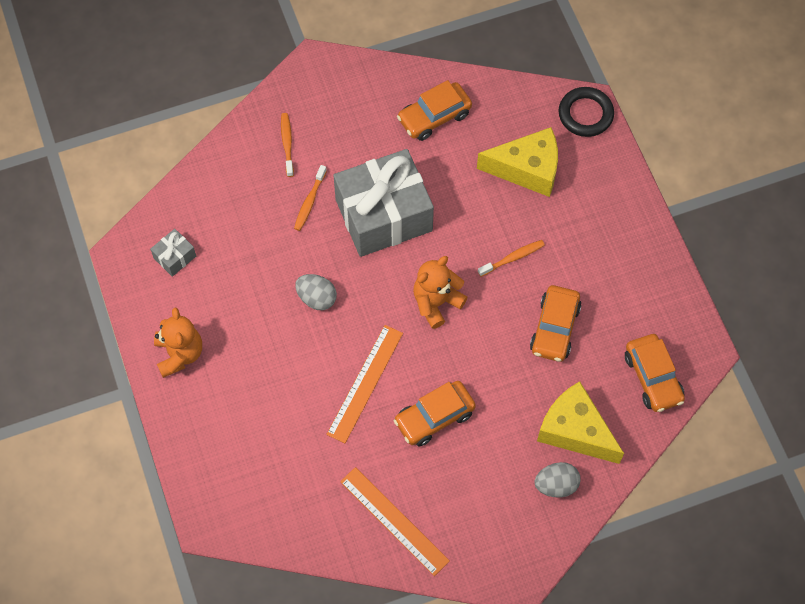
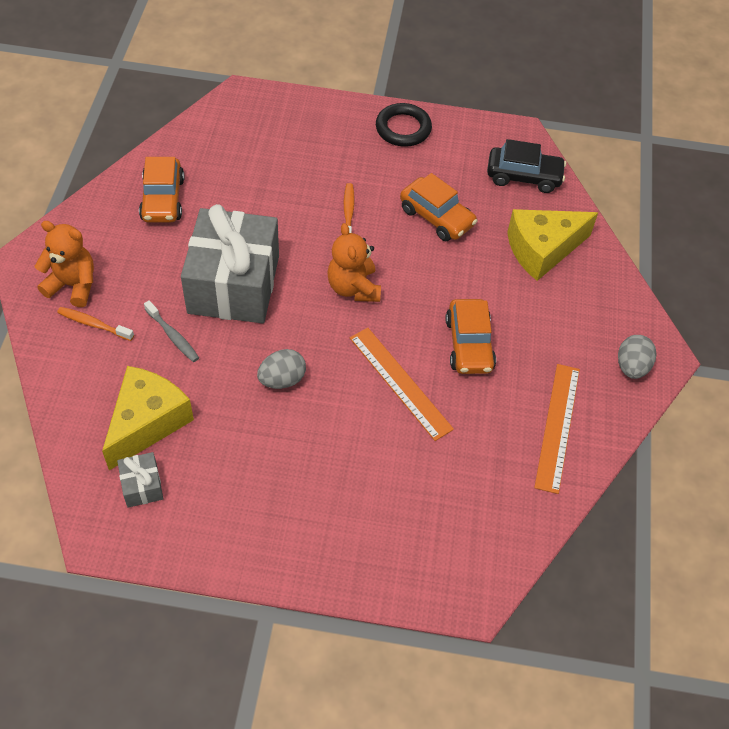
camera: 65 degrees left, 10 degrees down
orange teddy bear [154,308,202,378] -> orange teddy bear moved to [35,221,94,307]
orange toothbrush [294,165,327,231] -> grey toothbrush [144,300,199,362]
orange ruler [340,467,450,576] -> orange ruler turned 60 degrees counterclockwise [534,364,580,494]
yellow cheese [477,127,558,197] -> yellow cheese moved to [102,366,194,470]
grey egg [534,462,581,497] -> grey egg moved to [618,335,656,379]
black ring [558,87,614,137] -> black ring moved to [376,103,432,147]
orange car [625,334,685,412] -> black car [487,139,566,193]

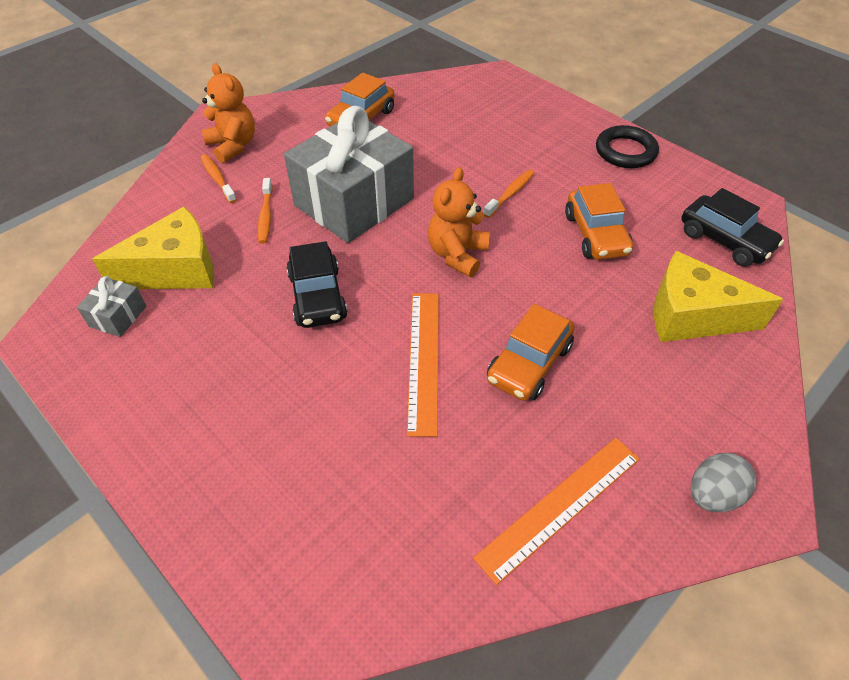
camera: 40 degrees right, 5 degrees down
grey toothbrush [144,300,199,362] -> orange toothbrush [258,178,273,244]
grey egg [257,349,306,389] -> black car [286,241,348,328]

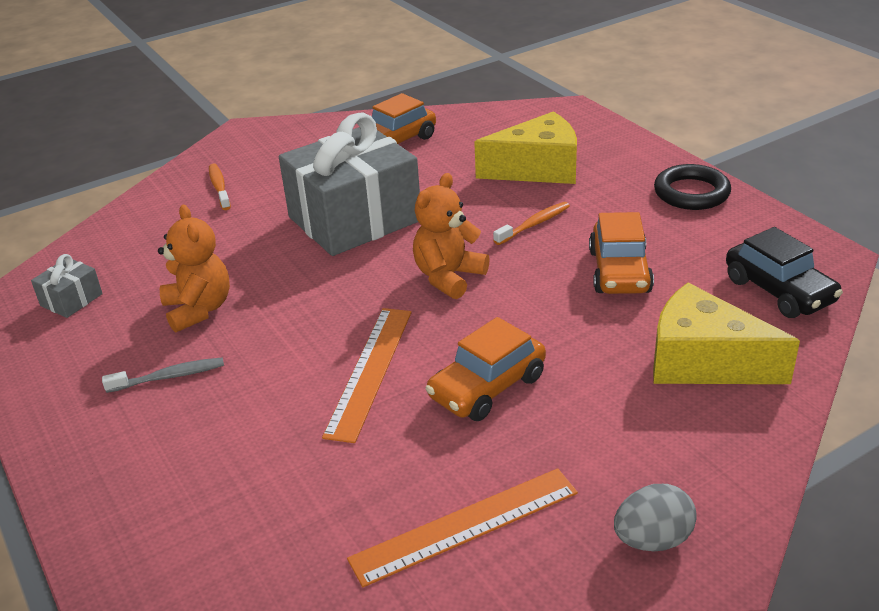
camera: 15 degrees right, 15 degrees down
yellow cheese [92,207,214,289] -> yellow cheese moved to [474,111,577,184]
orange teddy bear [201,63,255,163] -> orange teddy bear moved to [158,205,230,333]
orange toothbrush [258,178,273,244] -> none
black car [286,241,348,328] -> none
none -> grey toothbrush [102,357,224,393]

